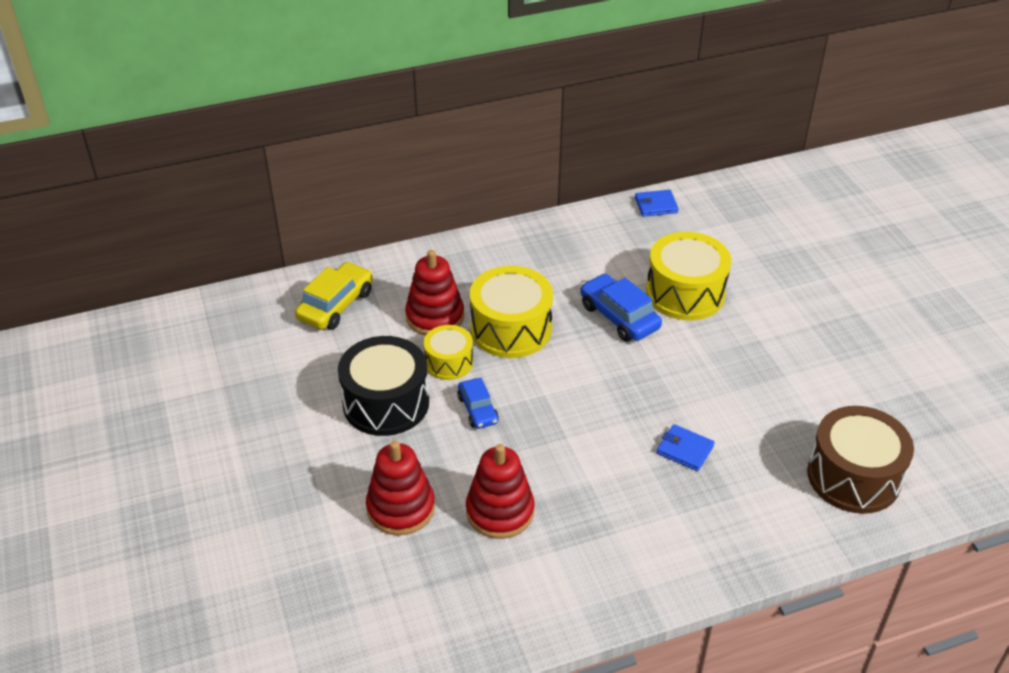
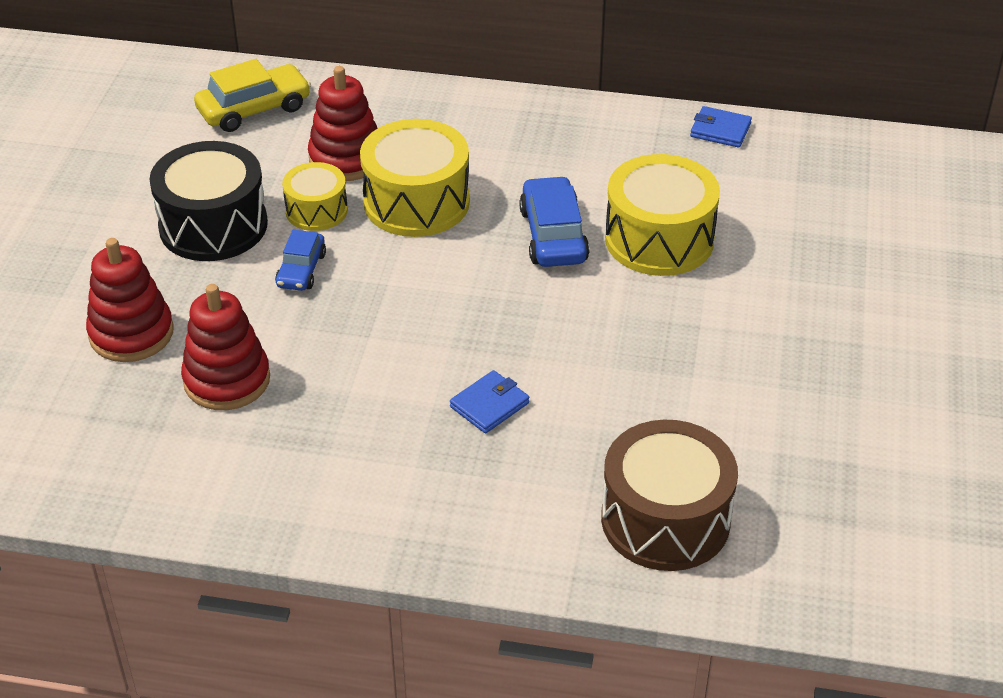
camera: 30 degrees right, 0 degrees up
blue wallet [656,424,715,471] -> blue wallet turned 75 degrees clockwise [450,370,529,433]

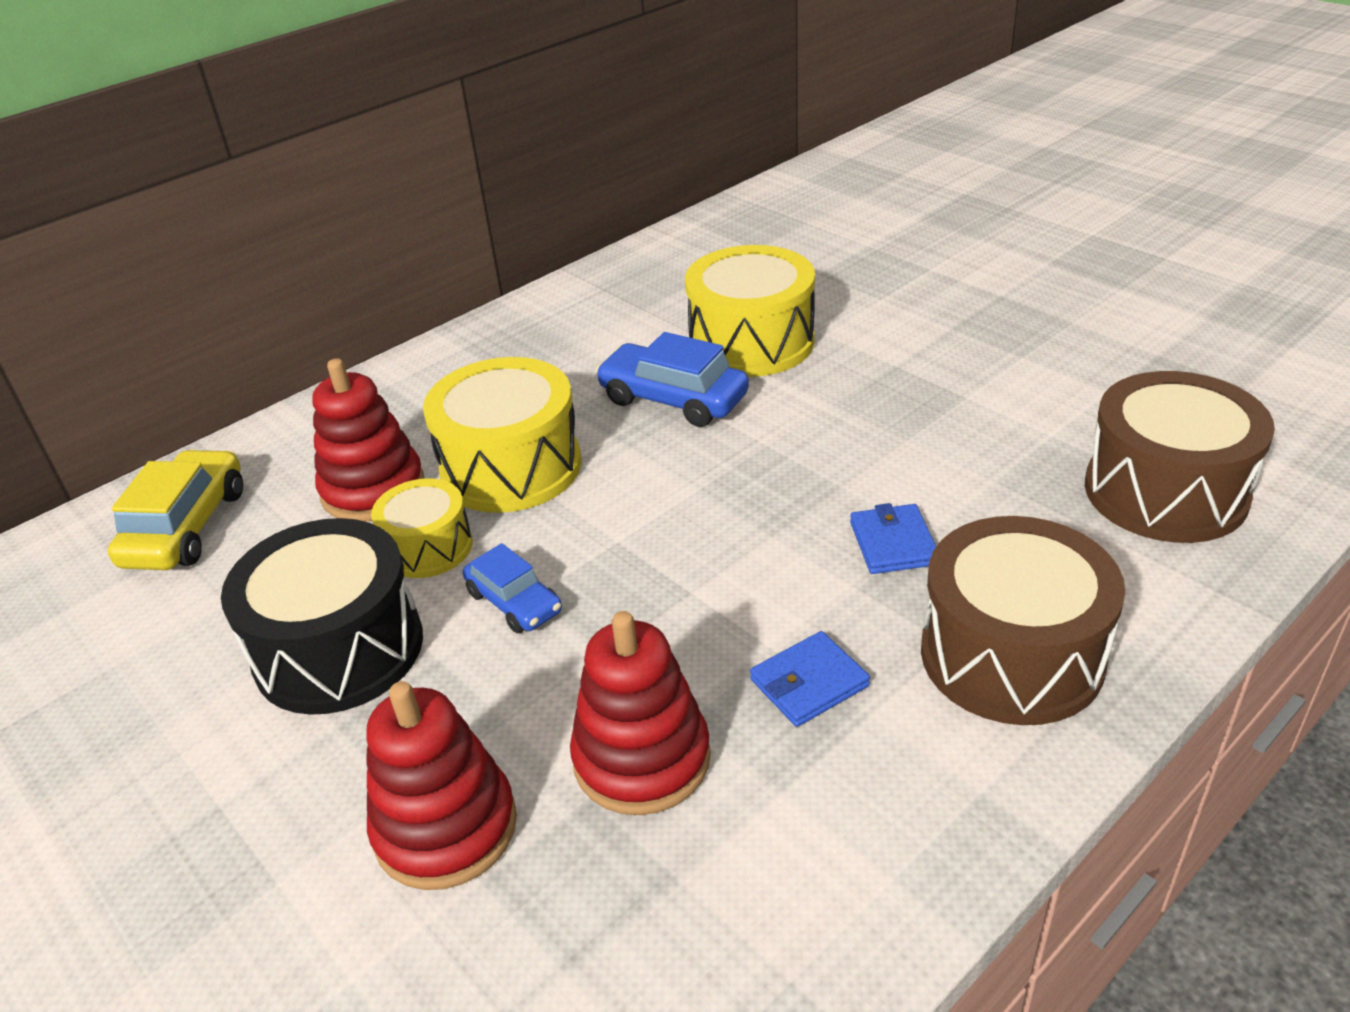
camera: 50 degrees left, 5 degrees down
blue wallet [690,106,752,148] -> blue wallet moved to [750,631,870,727]
none -> brown drum [921,516,1125,725]

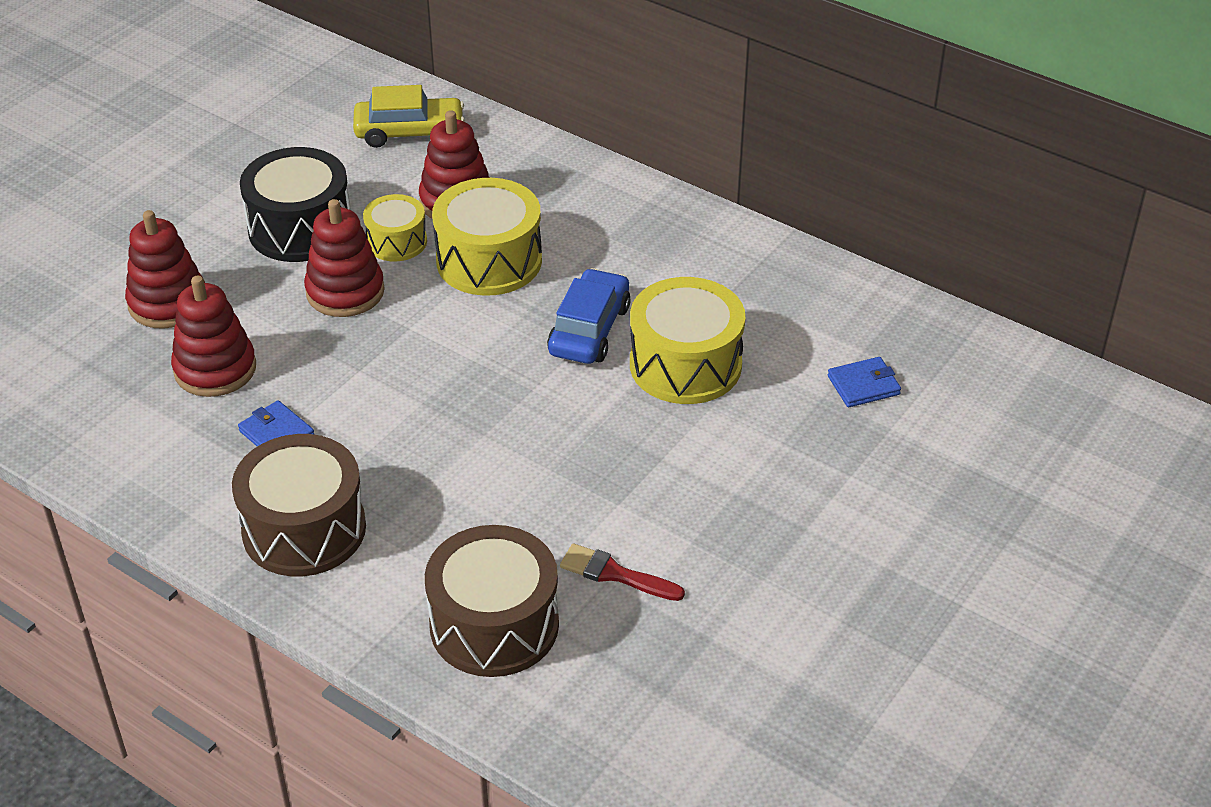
camera: 75 degrees right, 5 degrees up
blue car [463,543,562,633] -> red stacking toy [304,199,385,317]
blue wallet [850,503,936,574] -> blue wallet moved to [828,357,901,407]
none -> red brush [560,543,685,601]

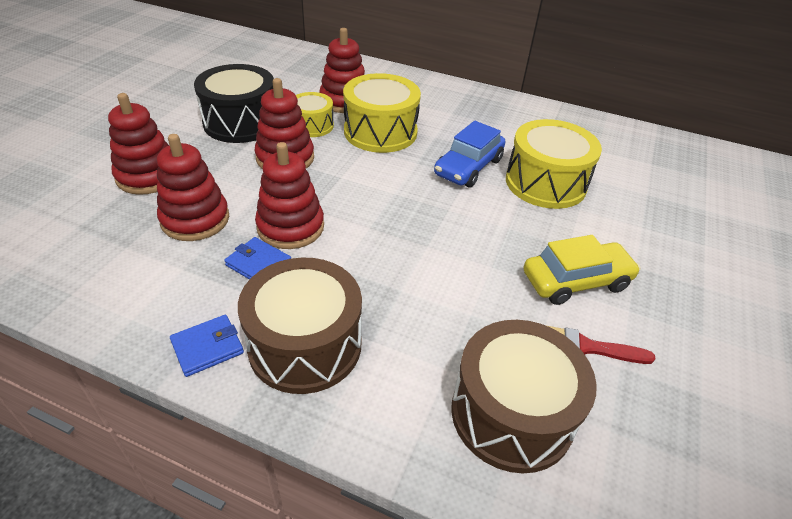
camera: 15 degrees left, 0 degrees up
yellow car [353,85,465,148] -> yellow car moved to [524,235,641,305]
blue car [547,268,631,364] -> blue car turned 150 degrees counterclockwise [434,121,505,187]
blue wallet [828,357,901,407] -> blue wallet moved to [170,315,244,377]
none -> red stacking toy [255,142,324,249]

